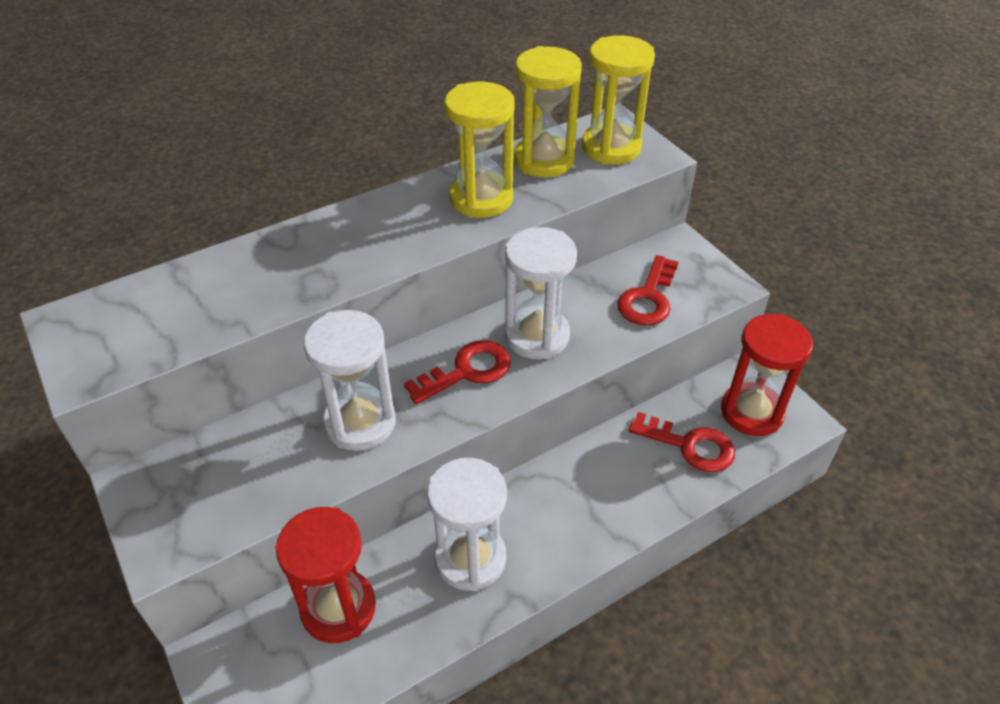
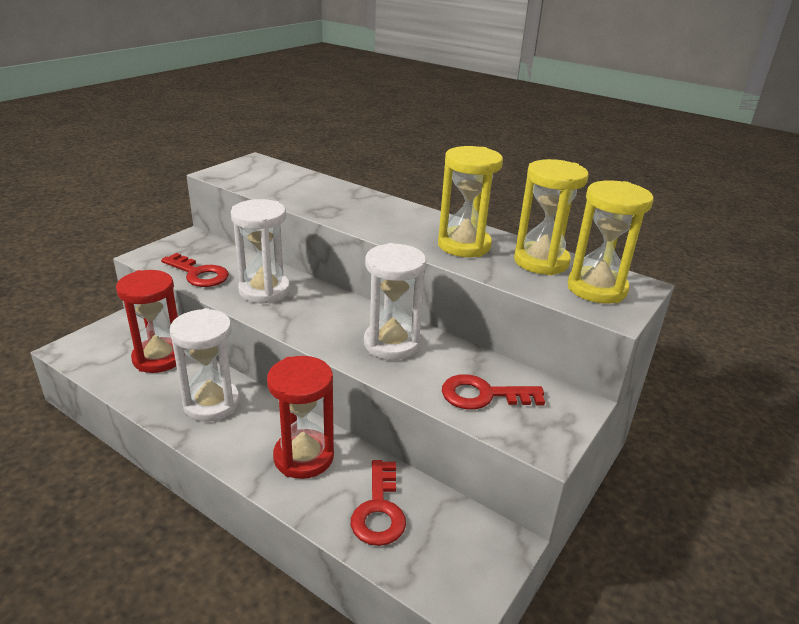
camera: 65 degrees right, 15 degrees down
red key [404,340,511,404] -> red key moved to [161,253,229,287]
red hourglass [721,314,813,436] -> red hourglass moved to [267,356,334,479]

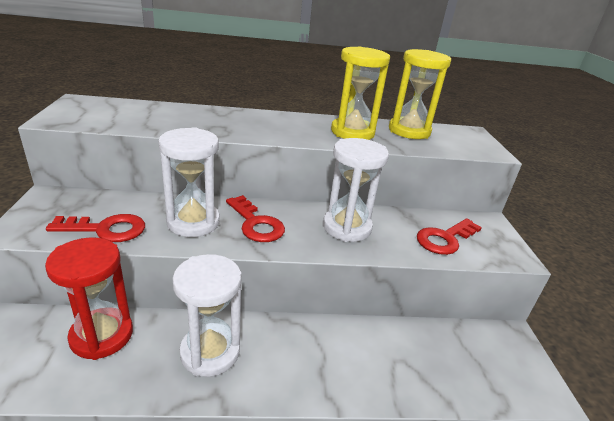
camera: 40 degrees left, 0 degrees up
red hourglass [267,356,334,479] -> none
red key [351,460,406,546] -> red key moved to [226,195,285,242]
yellow hourglass [568,180,654,304] -> none

